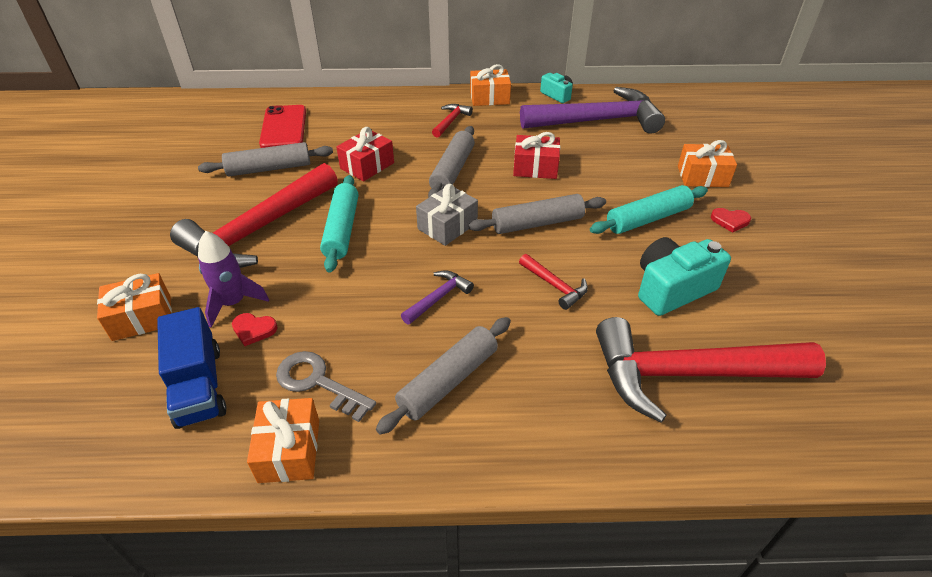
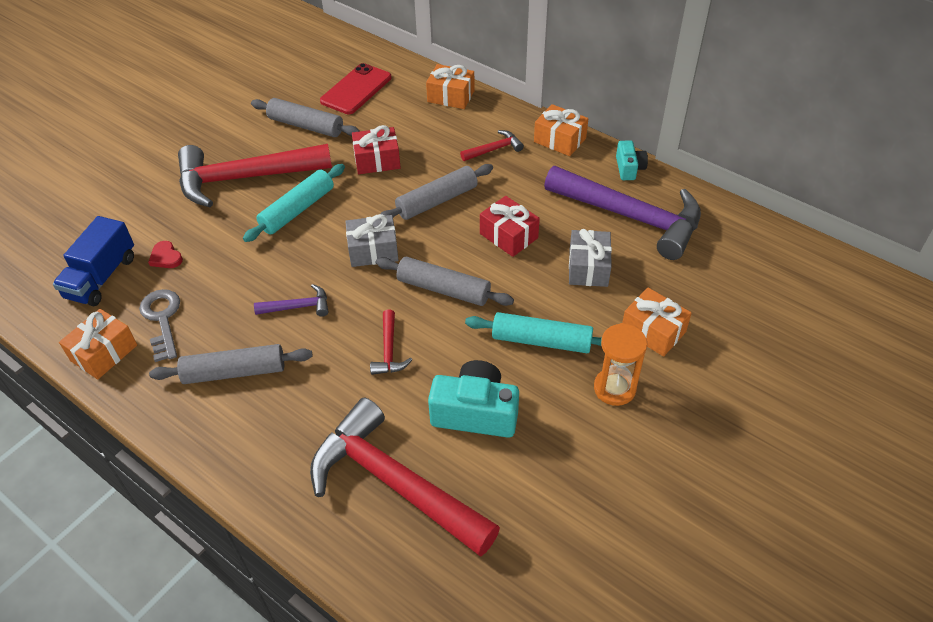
camera: 40 degrees right, 5 degrees up
orange gift [97,273,172,341] -> orange gift moved to [426,64,475,109]
purple rocket [198,231,269,327] -> none
red heart [711,208,751,233] -> orange hourglass [594,323,647,406]
none -> grey gift [569,229,612,287]

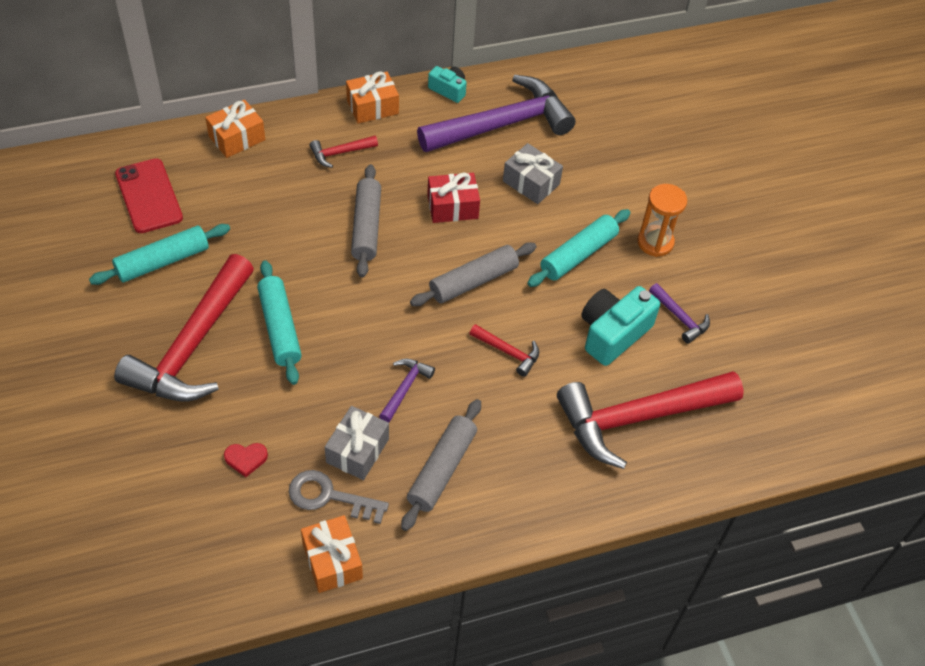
camera: 60 degrees left, 5 degrees up
blue truck [53,216,134,306] -> none
grey rolling pin [251,98,359,137] -> turquoise rolling pin [89,224,230,285]
grey gift [345,214,398,267] -> grey gift moved to [325,406,389,480]
red gift [352,125,401,174] -> none
red hammer [460,130,524,161] -> red hammer turned 120 degrees counterclockwise [310,136,378,168]
orange gift [622,288,692,357] -> none
none -> purple hammer [649,283,710,344]

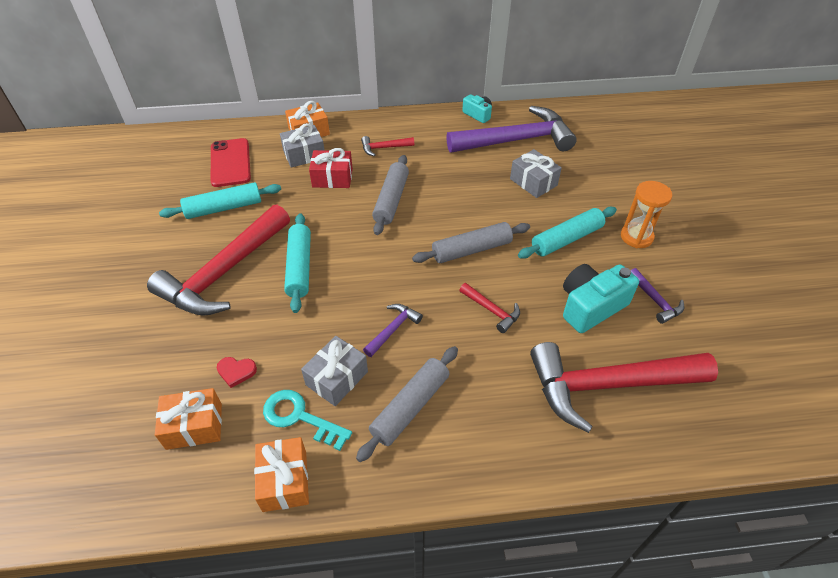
camera: 15 degrees right, 5 degrees down
grey key [289,470,389,524] -> turquoise key [263,390,352,451]
orange gift [346,71,399,124] -> orange gift moved to [155,388,222,450]
red gift [427,172,480,223] -> red gift moved to [309,148,353,188]
none -> grey gift [280,123,324,168]

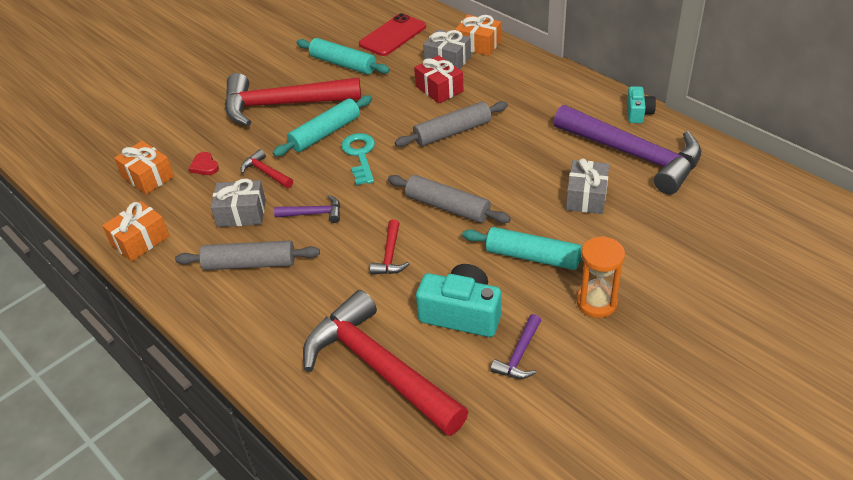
camera: 55 degrees right, 5 degrees down
turquoise key [263,390,352,451] -> turquoise key moved to [341,133,375,185]
red hammer [361,136,414,157] -> red hammer moved to [240,149,293,188]

